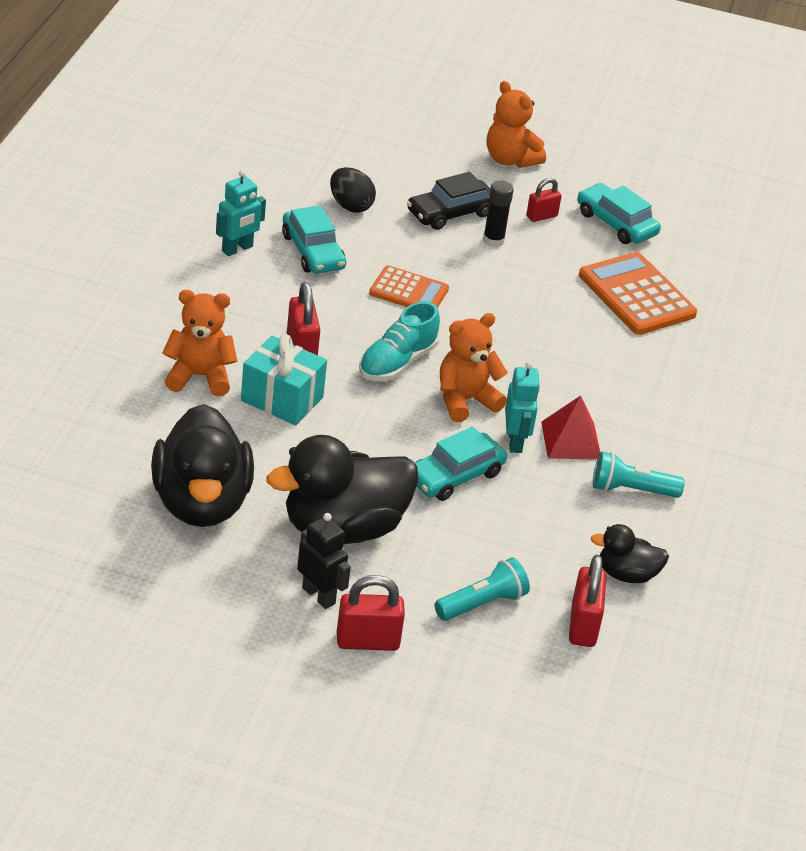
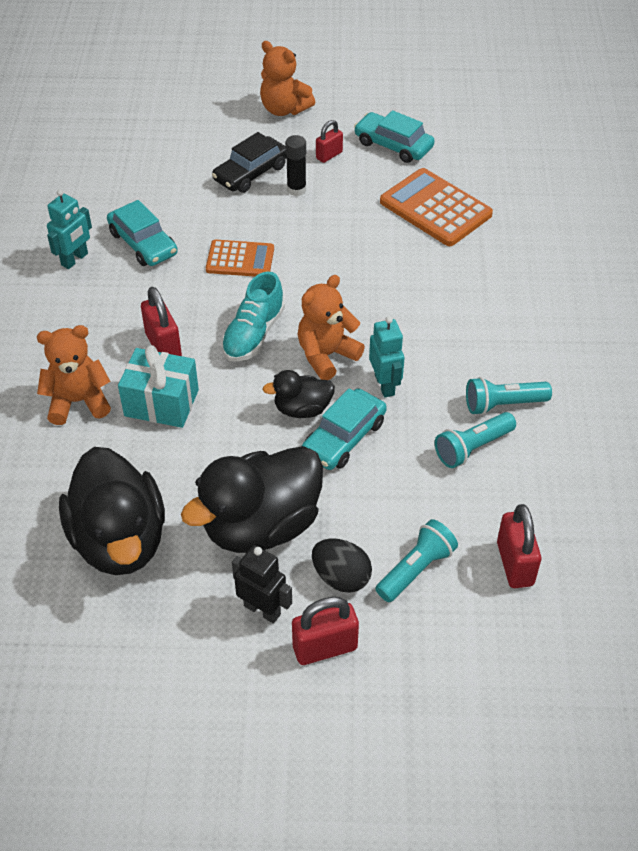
camera: 10 degrees left, 10 degrees up
black egg [330,167,376,213] -> black egg moved to [312,538,372,593]
red pyramid [541,395,600,460] -> none
black duck [591,524,669,583] -> black duck moved to [262,370,335,418]
none -> turquoise flashlight [435,412,516,468]

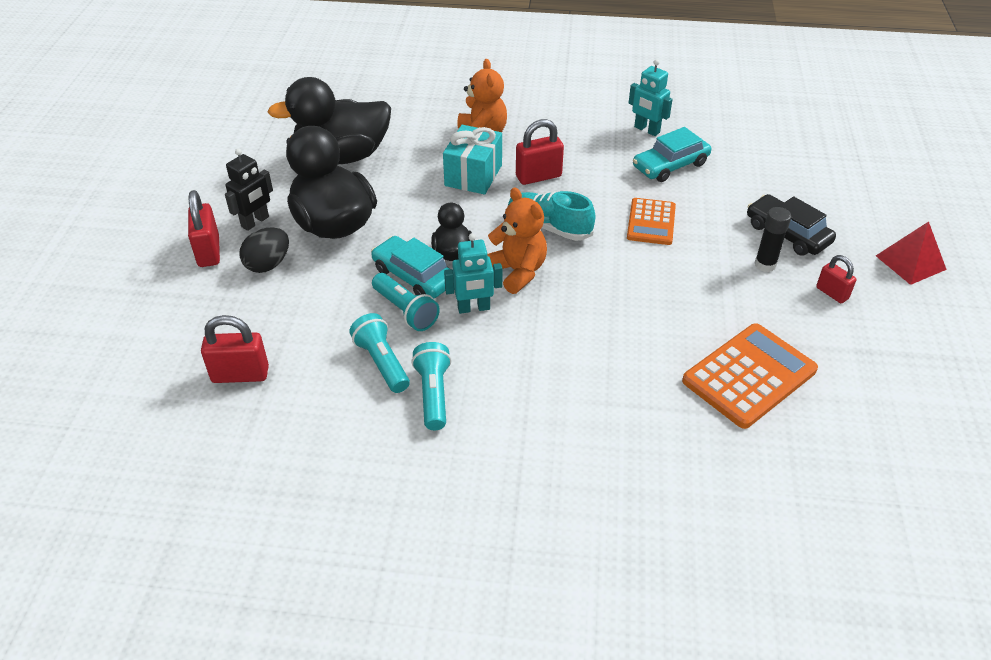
camera: 95 degrees right, 5 degrees down
orange teddy bear [260,41,315,116] -> red pyramid [876,221,947,285]
turquoise car [354,110,435,163] -> none
turquoise flashlight [375,519,458,602] -> turquoise flashlight moved to [372,273,440,331]

